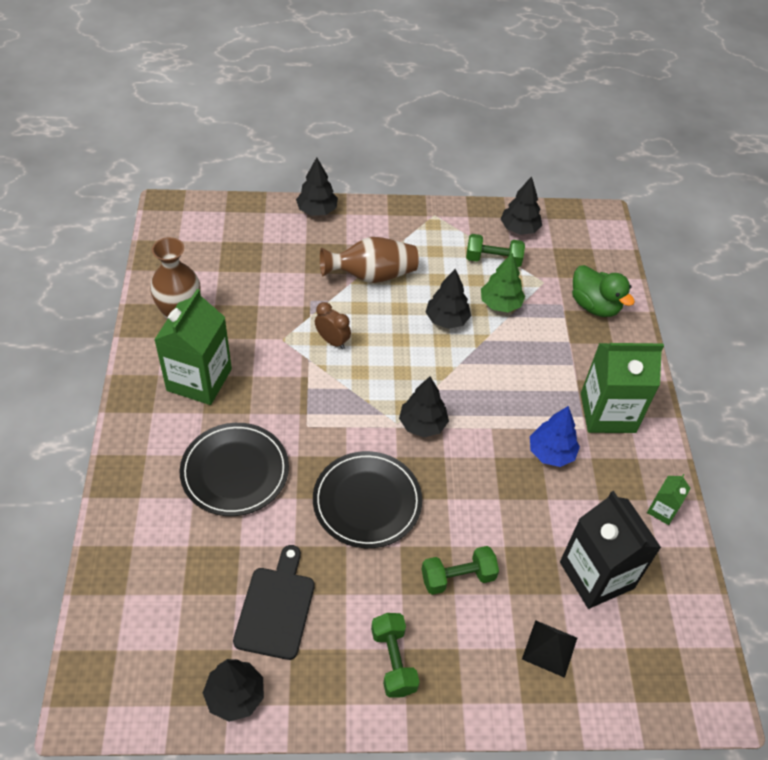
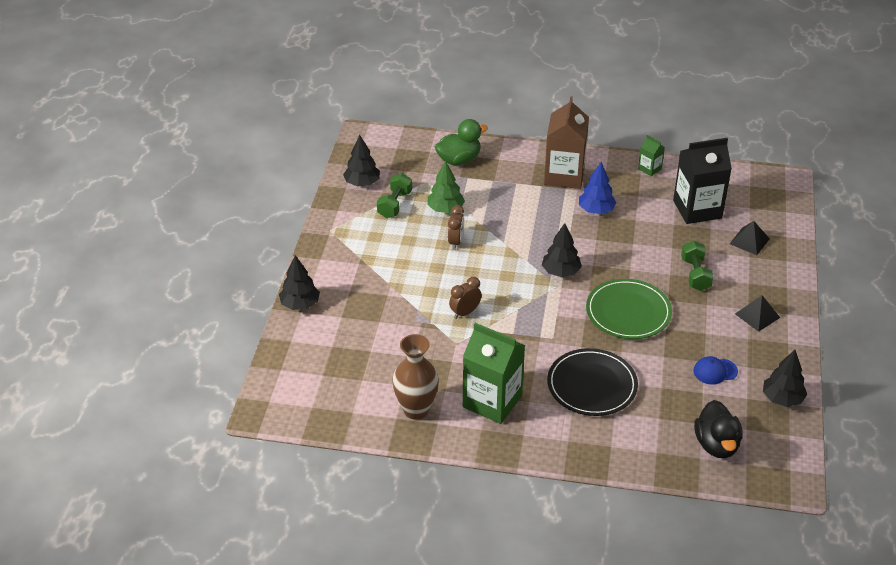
camera: 75 degrees left, 10 degrees down
black cutting board [233,545,315,660] -> blue cap [693,356,738,385]
black plate [313,451,422,548] -> green plate [586,279,672,339]
brown vase [320,237,419,283] -> none
green dumbbell [371,613,419,698] -> black pyramid [735,295,780,332]
black tree [426,269,471,329] -> brown clock [448,205,464,250]
green carton [581,343,664,433] -> brown carton [544,96,589,189]
none -> black duck [694,400,743,458]

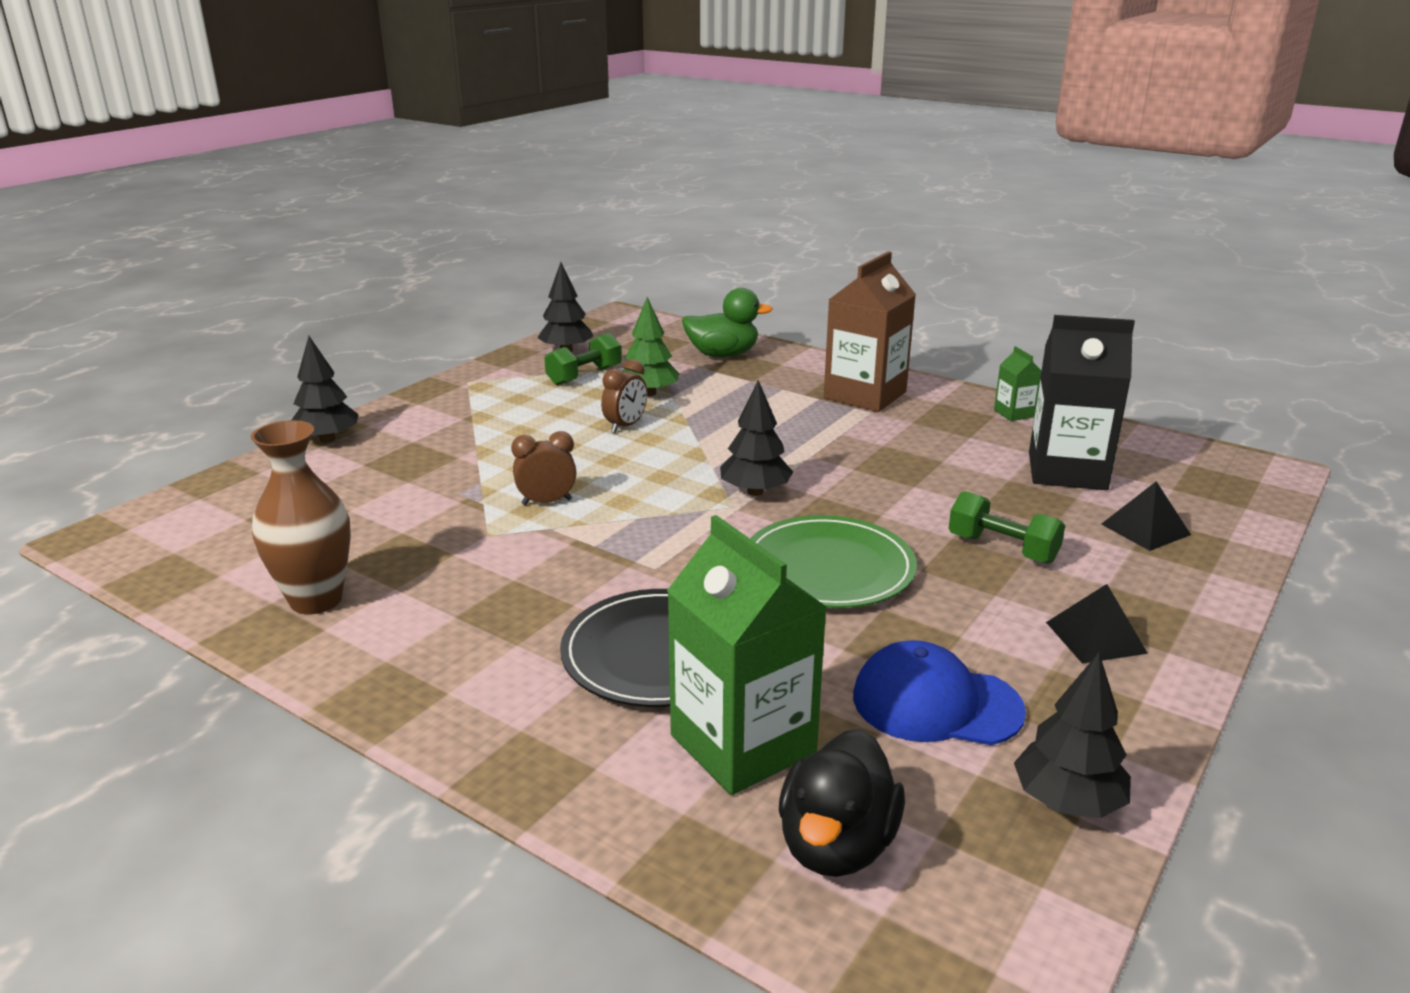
camera: 25 degrees right, 15 degrees down
green carton [463,323,525,424] -> green carton moved to [667,515,827,795]
blue tree [579,162,616,214] -> none
green dumbbell [681,240,714,291] -> green dumbbell turned 75 degrees counterclockwise [948,491,1065,564]
blue cap [693,356,738,385] -> blue cap [853,640,1026,745], size x1.63

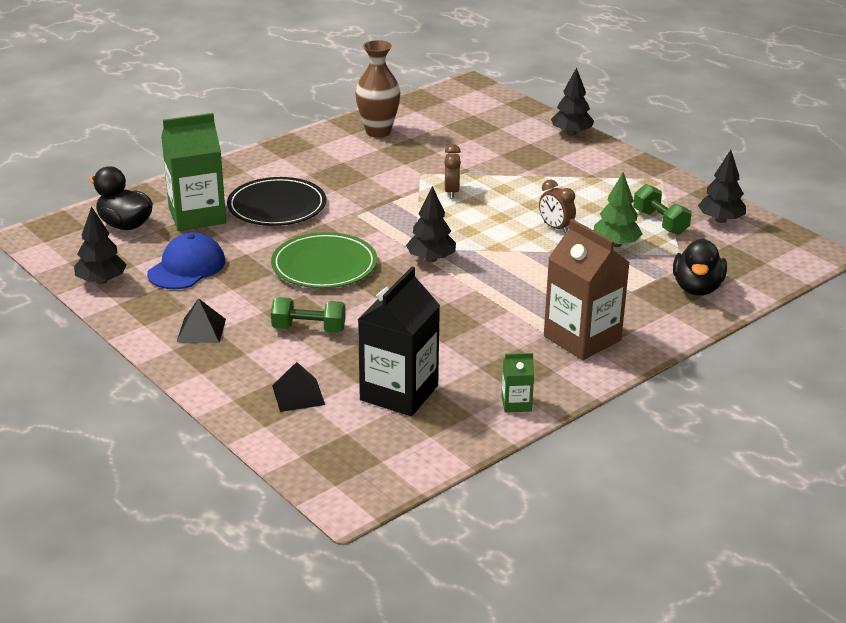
camera: 105 degrees right, 5 degrees up
green duck [682,288,773,357] -> black duck [673,238,727,295]
green dumbbell [948,491,1065,564] -> green dumbbell turned 45 degrees clockwise [271,297,346,333]

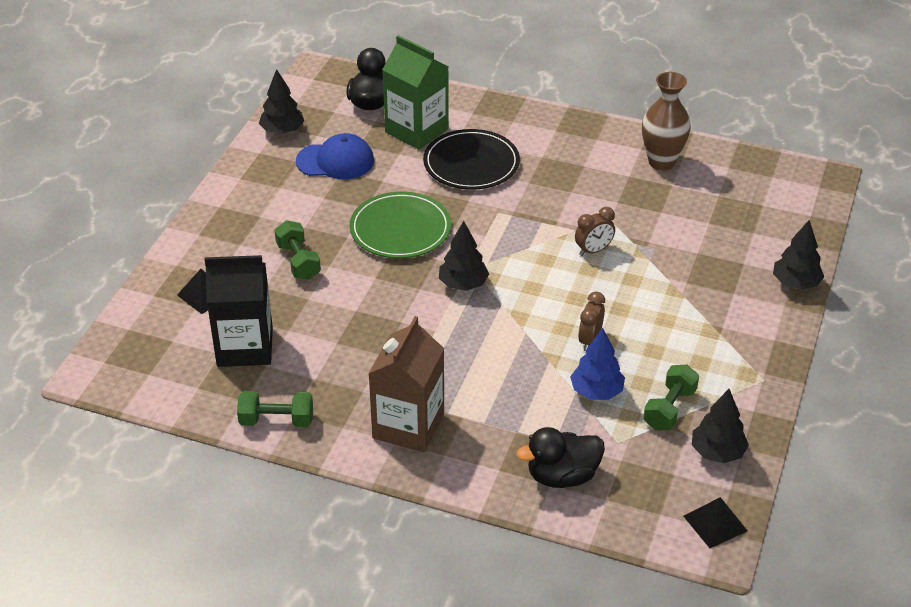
camera: 60 degrees right, 10 degrees up
black pyramid [177,298,226,343] -> black pyramid moved to [684,497,748,548]
green carton [501,353,534,413] -> green dumbbell [237,391,313,427]
green tree [593,173,642,247] -> blue tree [570,328,625,400]

